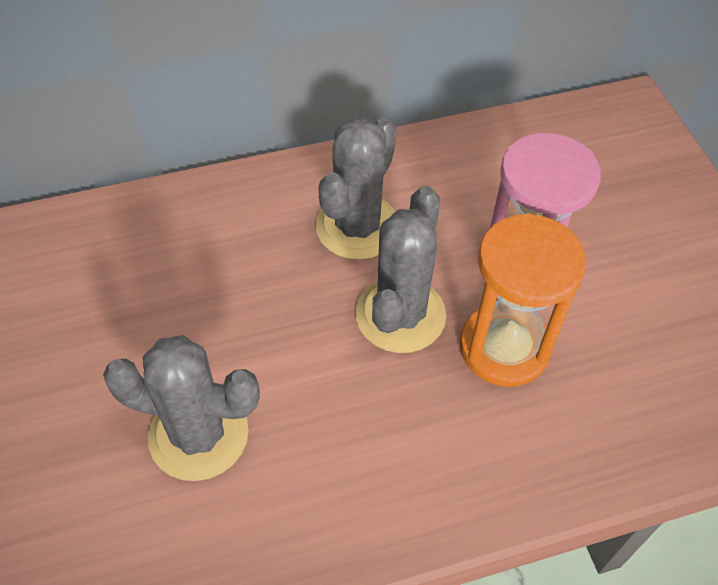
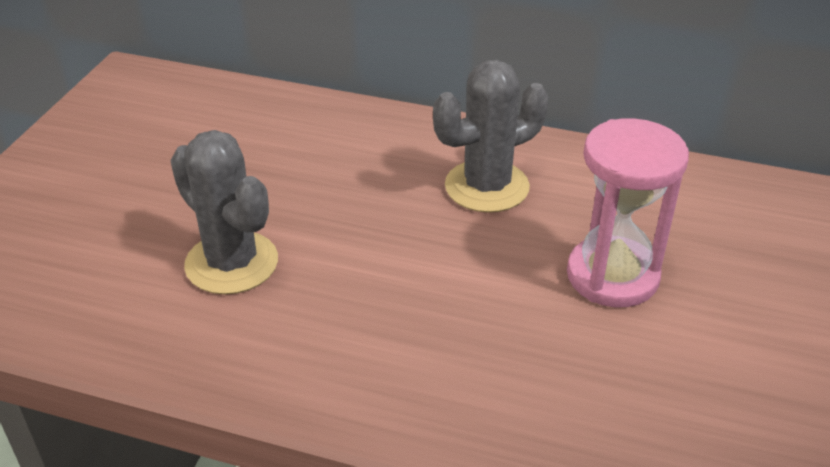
camera: 35 degrees right, 15 degrees down
grey cactus [355,186,446,353] -> none
orange hourglass [460,213,586,387] -> none

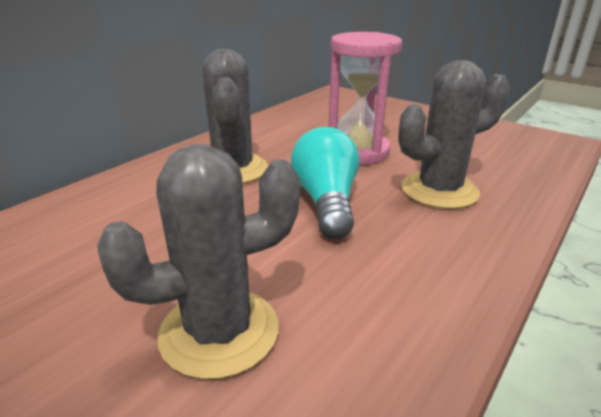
camera: 70 degrees left, 10 degrees down
none -> turquoise light bulb [291,127,359,239]
none -> grey cactus [398,60,510,209]

